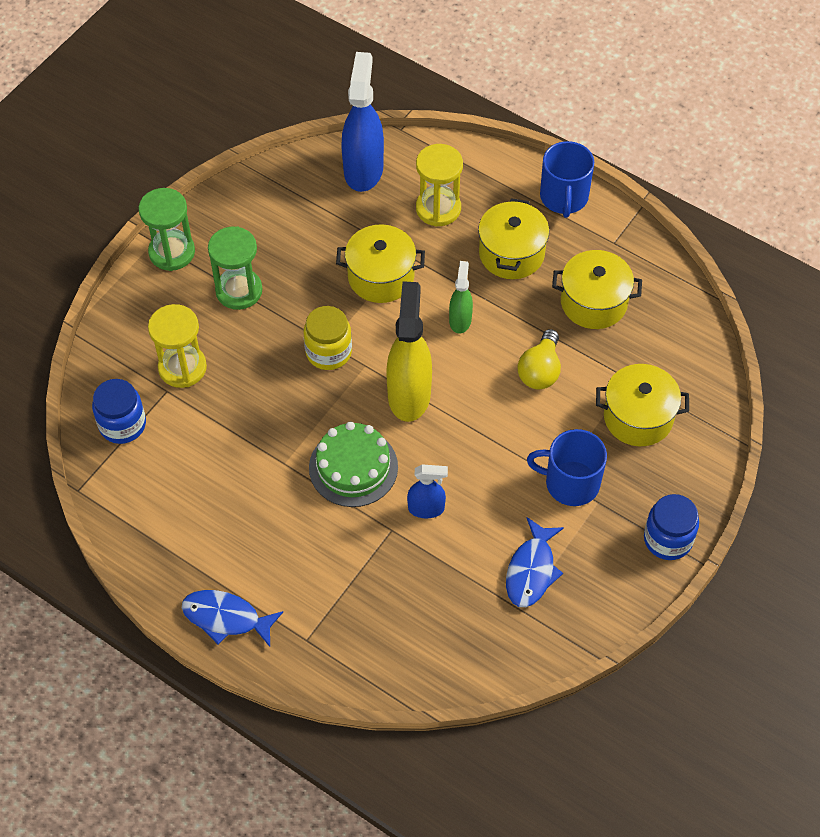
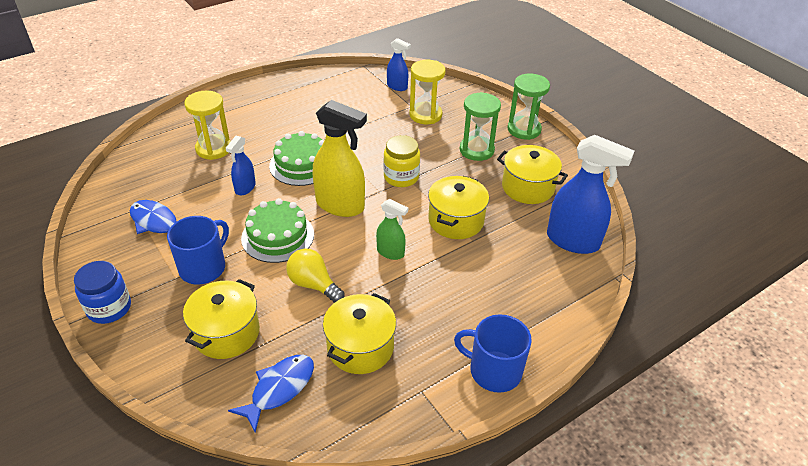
camera: 110 degrees right, 15 degrees down
blue jar [92,379,146,444] -> blue spray bottle [387,38,411,91]
blue fish [182,590,283,647] -> blue fish moved to [228,355,314,432]
yellow hourglass [416,144,463,227] -> yellow hourglass moved to [184,90,231,160]
yellow pot [478,198,549,279] -> yellow pot moved to [497,145,568,204]
none -> green cake [241,198,314,263]

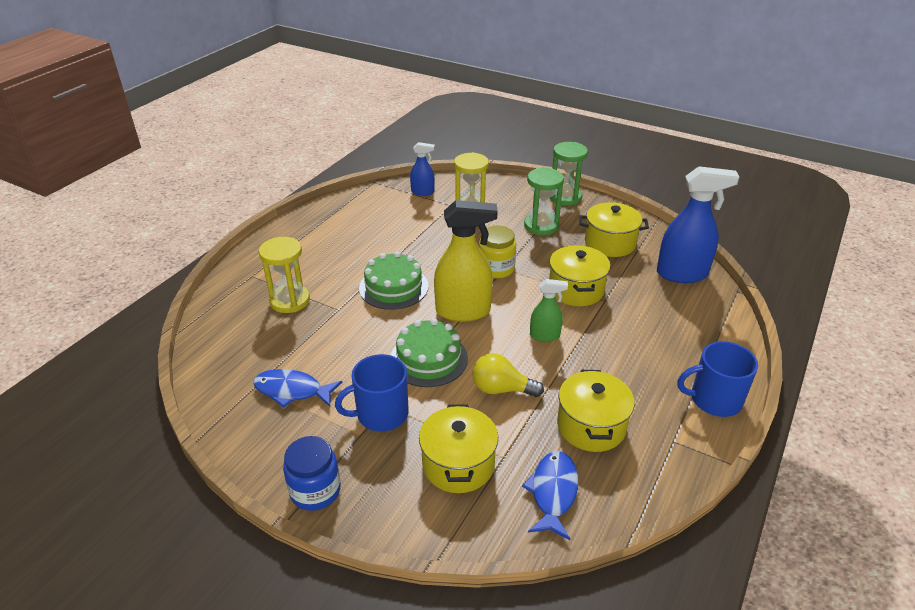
camera: 25 degrees left, 5 degrees down
blue mug [167,216,229,285] -> blue mug turned 120 degrees counterclockwise [335,354,408,431]
blue spray bottle [226,136,256,195] -> none

